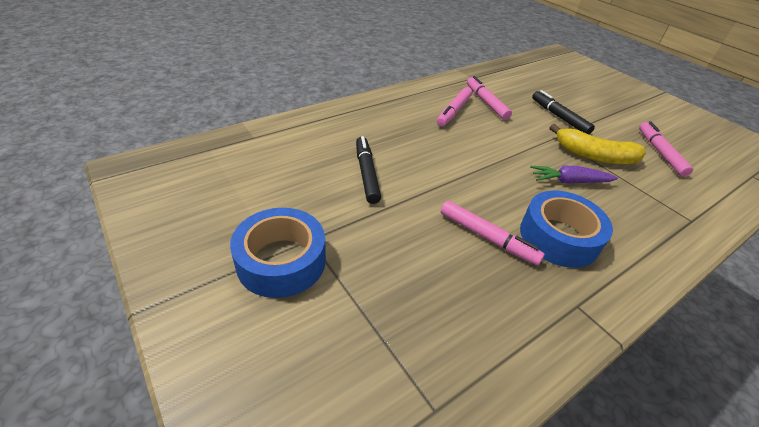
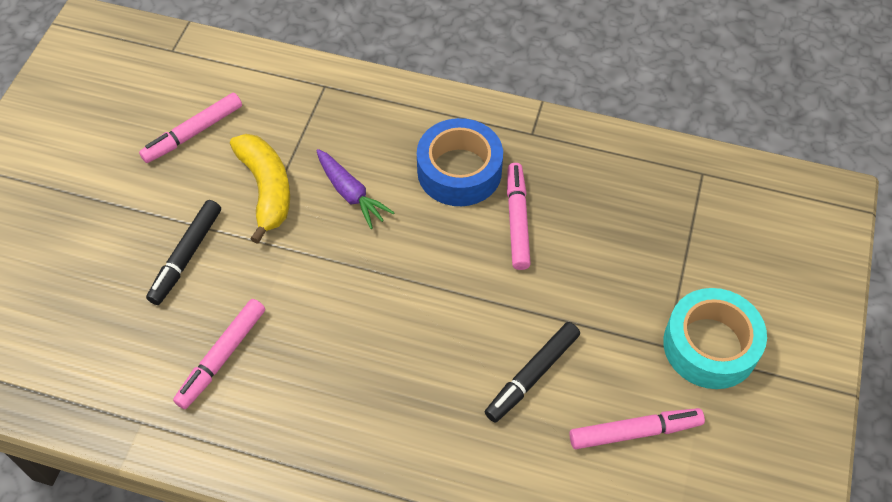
camera: 125 degrees left, 15 degrees up
blue tape [230,208,326,298] -> turquoise tape [663,288,767,389]
pink marker [437,87,472,127] -> pink marker moved to [569,408,705,449]

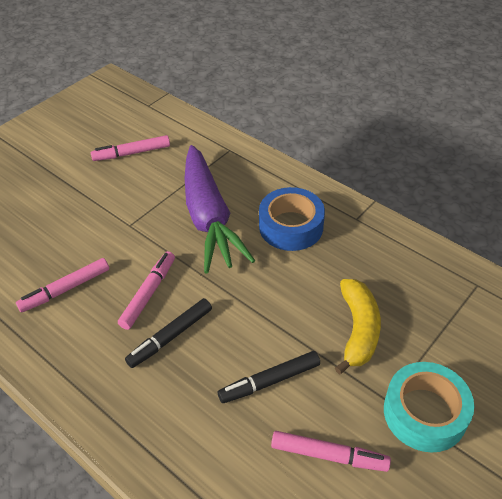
camera: 25 degrees right, 10 degrees down
black marker [146,200,221,305] -> black marker moved to [125,298,212,368]
yellow banana [230,134,290,244] -> yellow banana moved to [335,279,381,375]
purple carrot [316,149,395,229] -> purple carrot [185,145,255,273], size x2.16
pink marker [507,163,531,270] -> pink marker moved to [118,251,175,330]

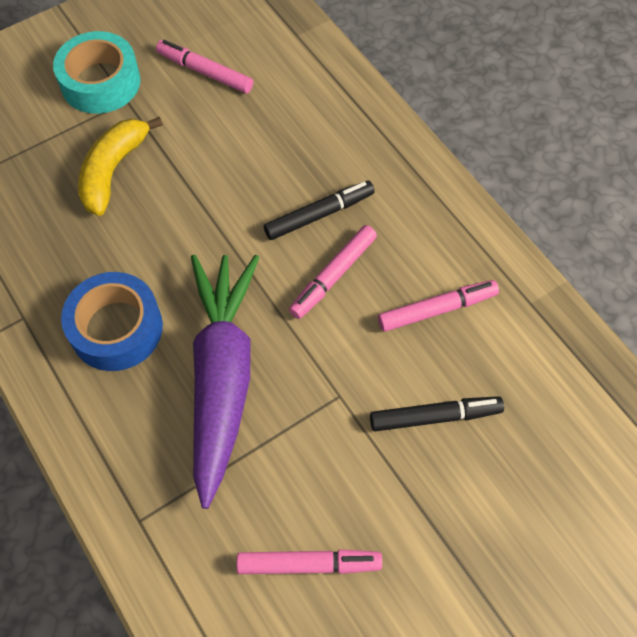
camera: 165 degrees left, 15 degrees up
black marker [218,351,320,403] -> black marker moved to [370,396,504,431]

